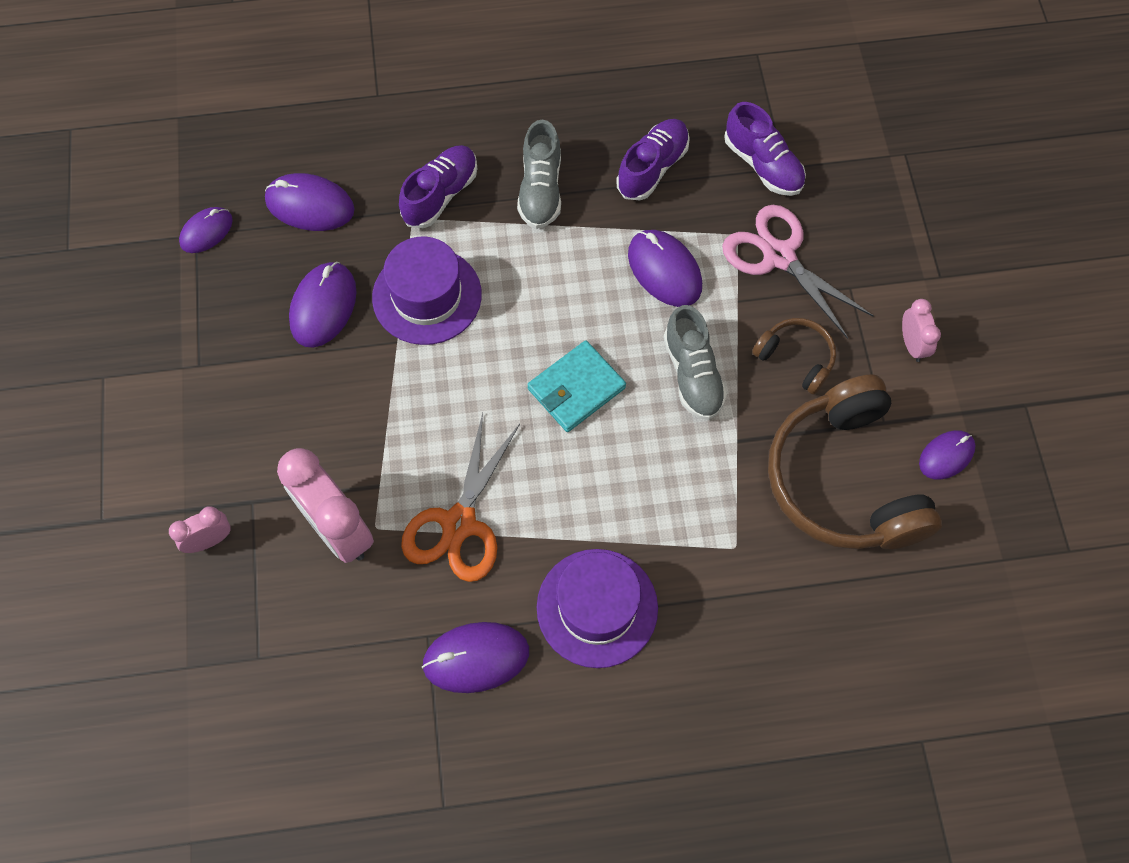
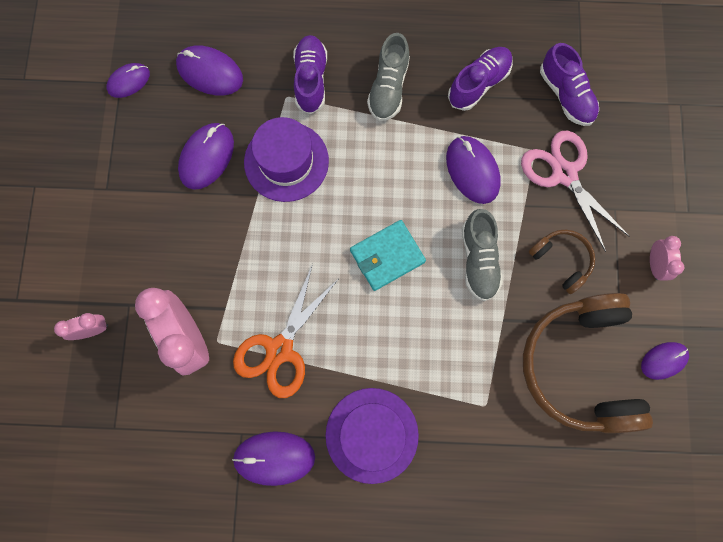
camera: 10 degrees right, 10 degrees up
purple shoe [399,145,477,228] -> purple shoe turned 45 degrees counterclockwise [293,35,327,114]

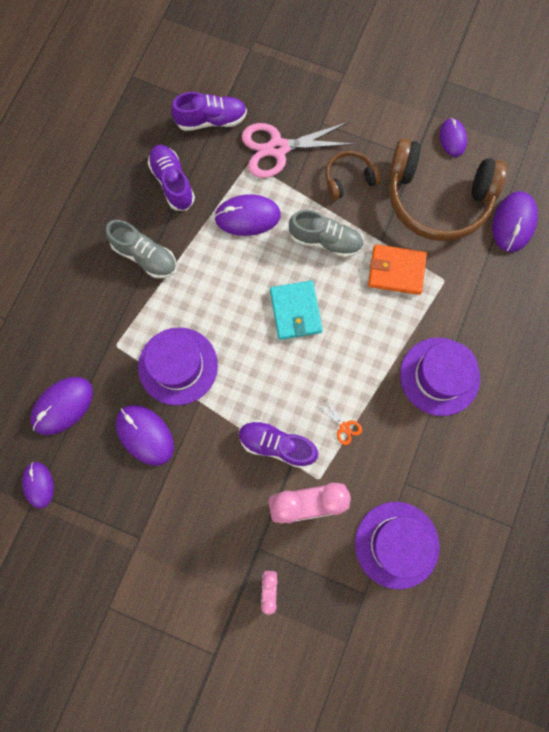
camera: 70 degrees left, 0 degrees up
purple mouse [232,431,315,486] -> purple mouse moved to [493,191,538,252]
orange scissors [233,264,338,398] -> orange scissors [320,400,362,445], size x0.41
purple shoe [293,35,327,114] -> purple shoe moved to [239,420,318,469]
pink clock [650,236,684,281] -> none
none -> purple hat [355,502,440,589]
none -> orange wallet [368,244,427,295]

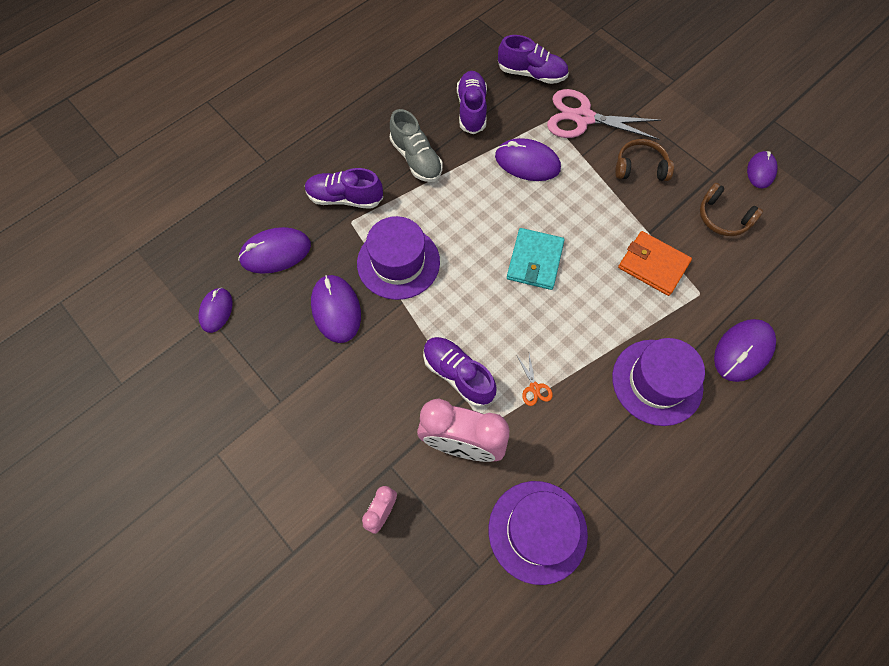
camera: 25 degrees right, 10 degrees down
grey shoe [289,210,364,257] -> none
brown headphones [389,138,507,241] -> brown headphones [700,183,763,236], size x0.48
purple mouse [493,191,538,252] -> purple mouse moved to [714,319,776,382]
none -> purple shoe [305,168,383,209]

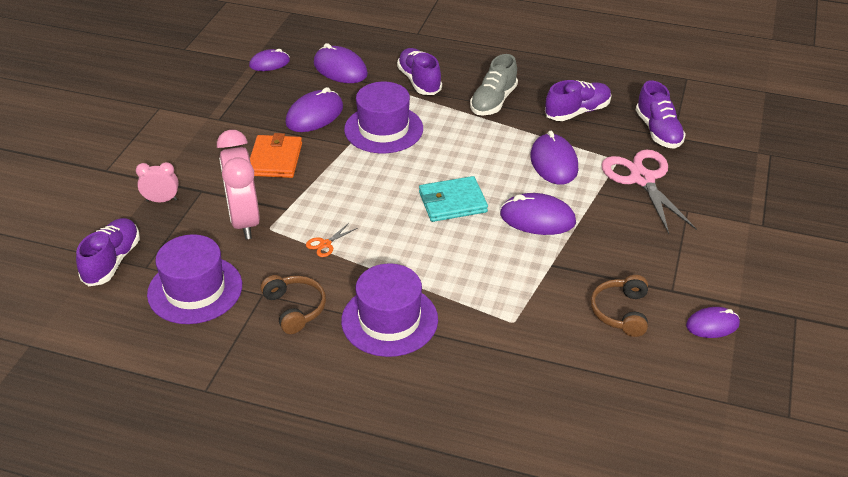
camera: 60 degrees right, 25 degrees down
purple shoe [423,337,497,407] -> purple shoe moved to [76,218,140,286]
brown headphones [615,139,674,181] -> brown headphones moved to [261,275,326,334]
orange wallet [618,231,692,296] -> orange wallet moved to [250,133,302,178]
purple mouse [714,319,776,382] -> purple mouse moved to [500,193,576,235]

